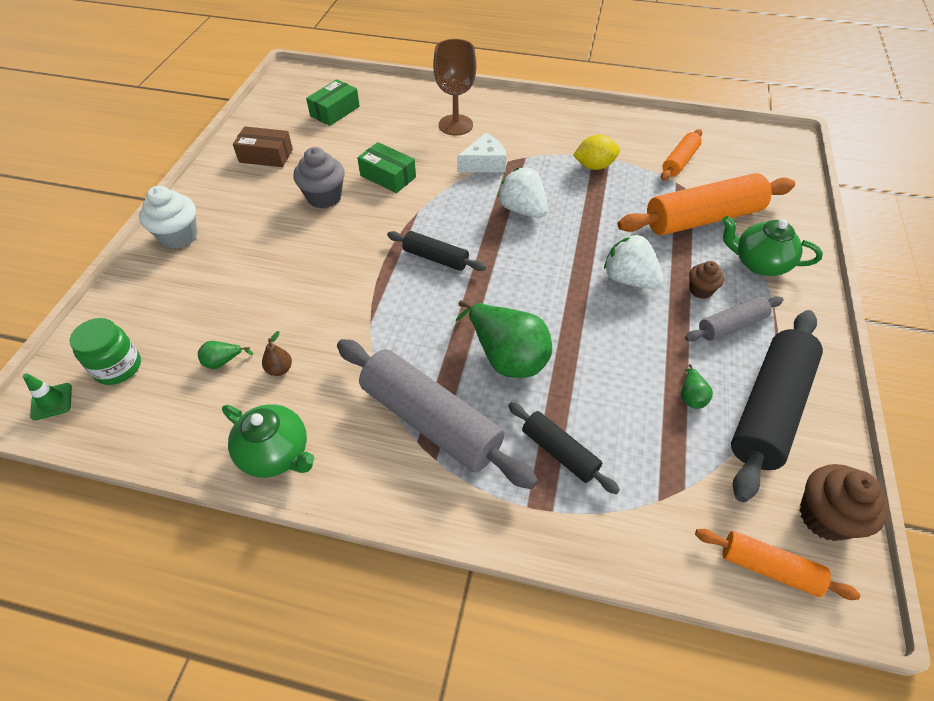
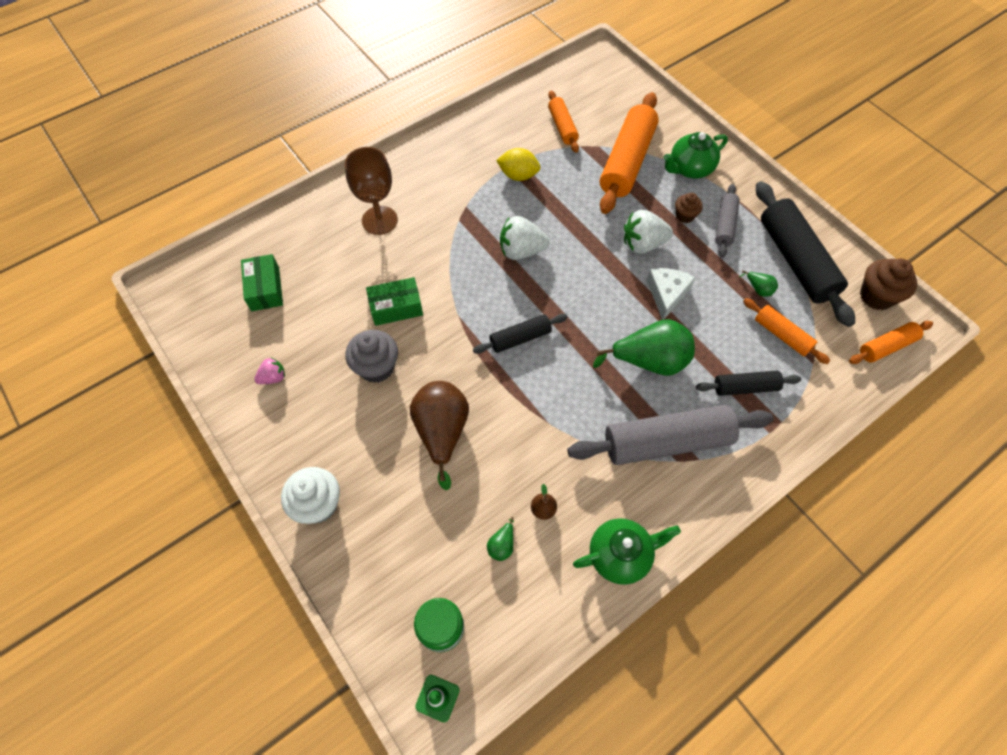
camera: 50 degrees left, 10 degrees up
brown box [233,126,293,167] -> pink strawberry [254,357,285,384]
white cheese [457,133,507,172] -> white cheese moved to [647,268,695,320]
yellow lemon [573,134,620,170] -> yellow lemon turned 75 degrees clockwise [496,148,541,181]
none -> brown pear [410,381,469,490]
none -> orange rolling pin [743,298,830,364]

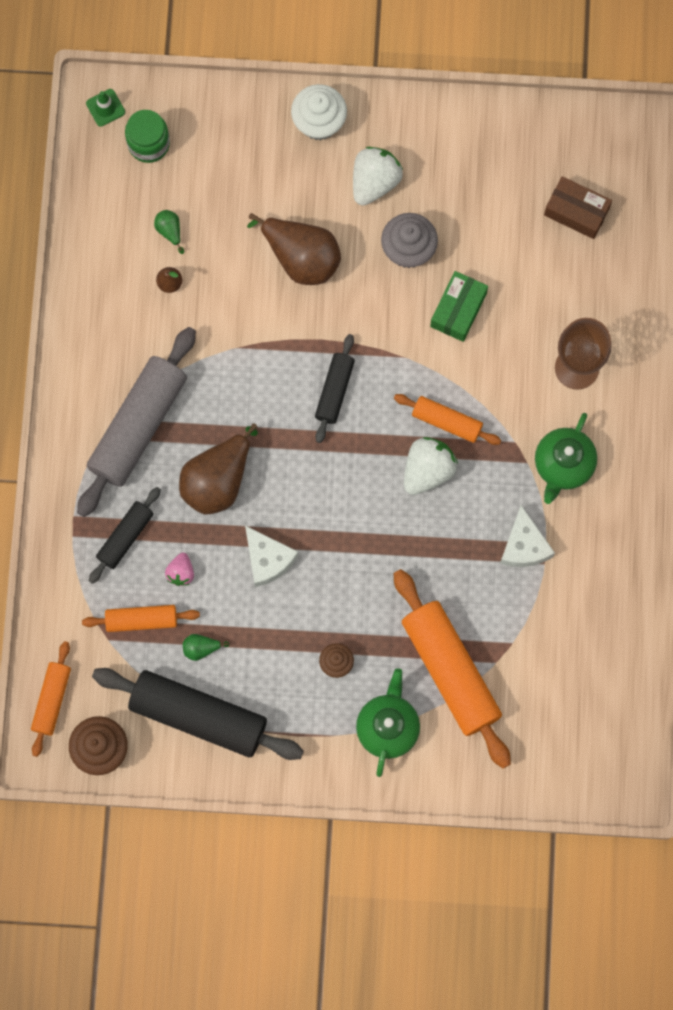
camera: 130 degrees right, 15 degrees up
green box [241,254,283,311] -> brown box [544,176,612,239]
pink strawberry [254,357,285,384] -> pink strawberry moved to [165,553,194,586]
yellow lemon [496,148,541,181] -> white cheese [500,505,555,567]
orange rolling pin [548,90,579,153] -> orange rolling pin moved to [394,394,501,445]
green teapot [573,518,681,585] -> green teapot moved to [535,413,597,504]
green pear [593,319,695,376] -> brown pear [179,423,258,515]
white strawberry [624,210,673,254] -> white strawberry moved to [353,147,403,206]
grey rolling pin [715,184,740,257] -> none

